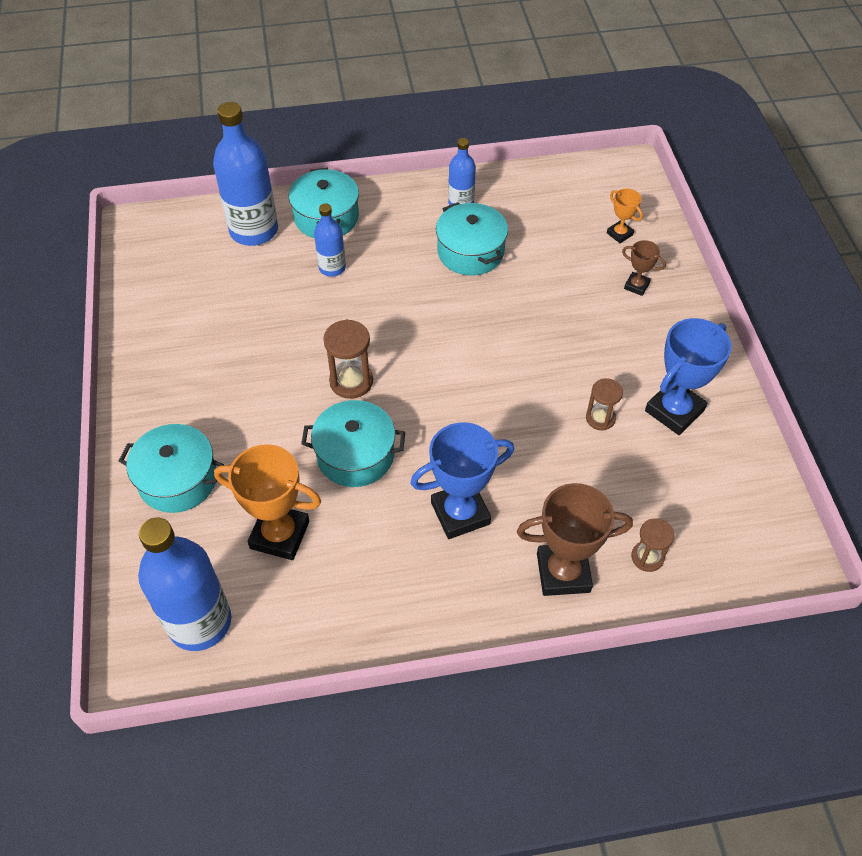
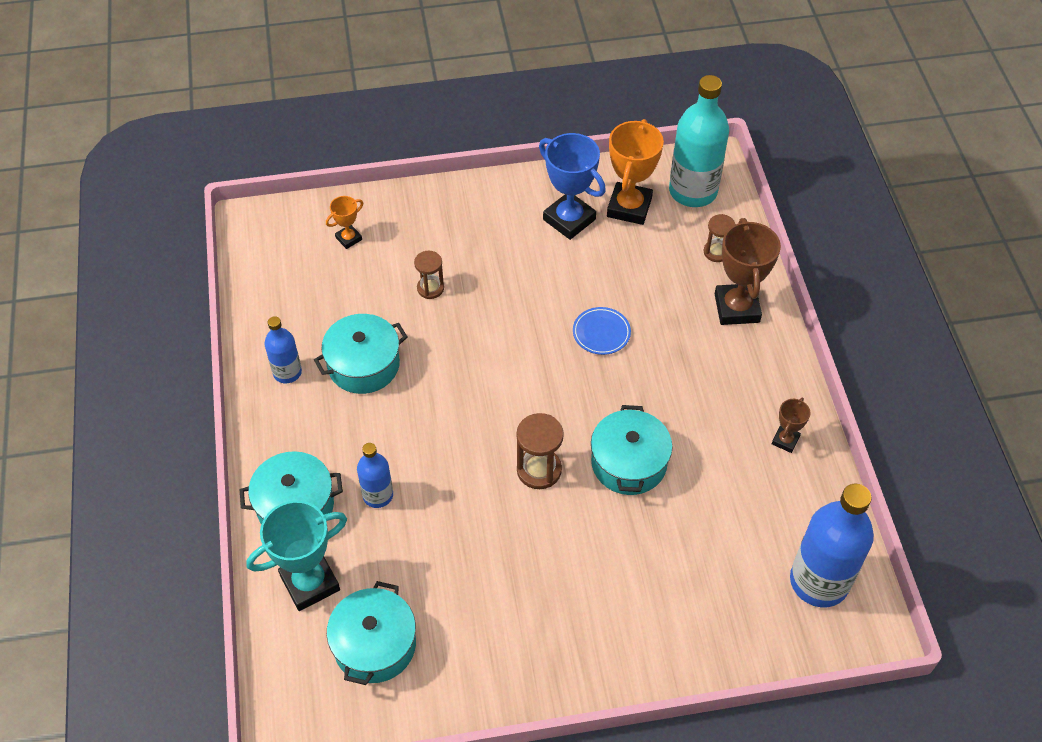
camera: 90 degrees left, 0 degrees up
turquoise pot [119,424,224,513] -> turquoise pot moved to [327,581,416,685]
blue bottle [213,102,278,246] -> turquoise trophy [246,500,347,611]
orange trophy [214,444,321,560] -> orange trophy moved to [607,119,664,225]
blue trophy [410,422,514,539] -> none
brown hourglass [586,378,623,430] -> brown hourglass moved to [414,251,444,299]
brown trophy [622,240,666,296] -> brown trophy moved to [772,397,810,453]
none -> blue plate [573,307,631,355]
none -> turquoise bottle [669,75,729,207]

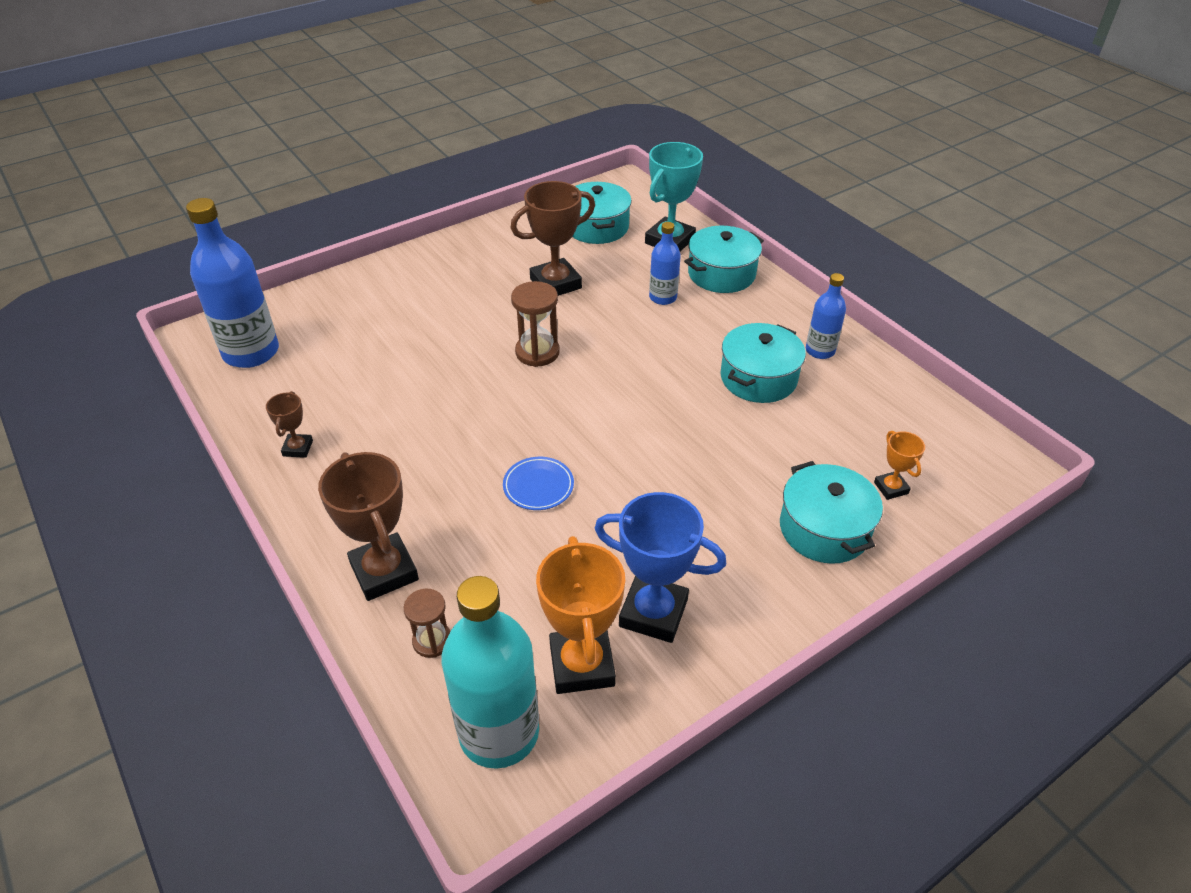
camera: 155 degrees right, 10 degrees down
orange trophy [326,196,363,249] -> orange trophy turned 45 degrees counterclockwise [874,431,925,500]
brown hourglass [414,251,444,299] -> none
turquoise pot [591,405,673,495] -> turquoise pot moved to [780,461,883,564]
none -> brown trophy [511,181,595,296]

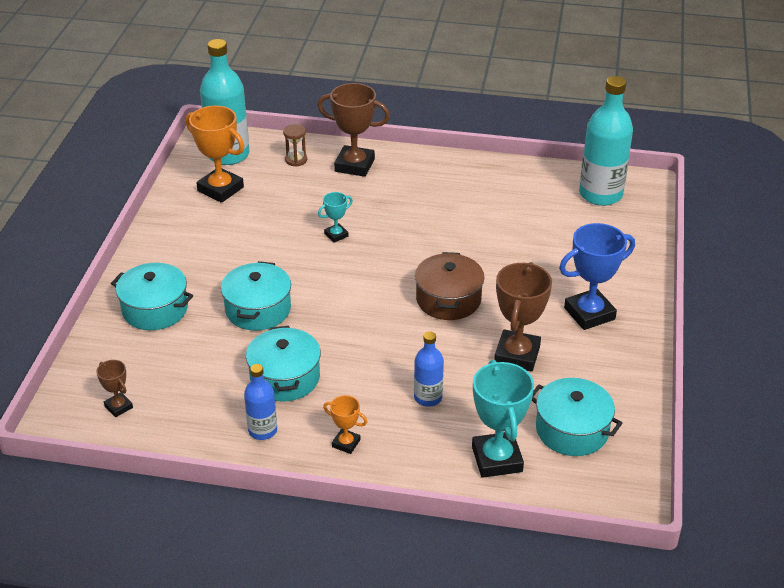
camera: 135 degrees right, 5 degrees down
blue bottle [186,198,279,368] -> turquoise bottle [579,76,633,206]
brown trophy [266,391,313,458] -> brown trophy moved to [96,360,133,417]
blue plate [503,457,574,510] -> turquoise trophy [318,192,353,243]
brown hourglass [511,281,560,367] -> brown pot [415,252,484,320]
blue trophy [595,492,726,643] -> blue trophy moved to [559,223,635,330]
turquoise pot [684,226,764,293] -> turquoise pot moved to [221,261,291,331]
orange trophy [874,431,925,500] -> orange trophy moved to [323,395,367,454]

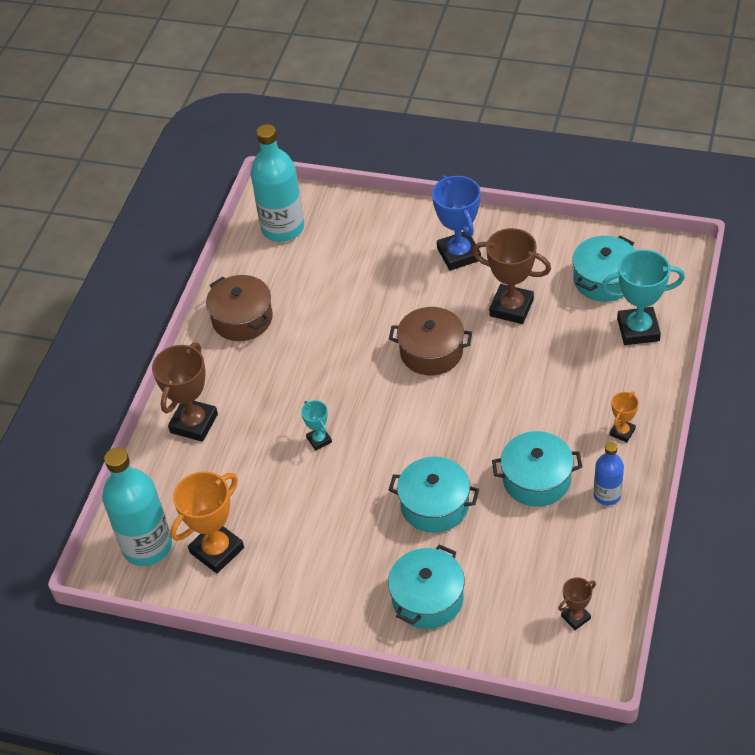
camera: 80 degrees left, 10 degrees up
brown hourglass [283,124,307,167] -> none
blue bottle [414,331,444,407] -> none
none -> brown pot [206,275,273,341]

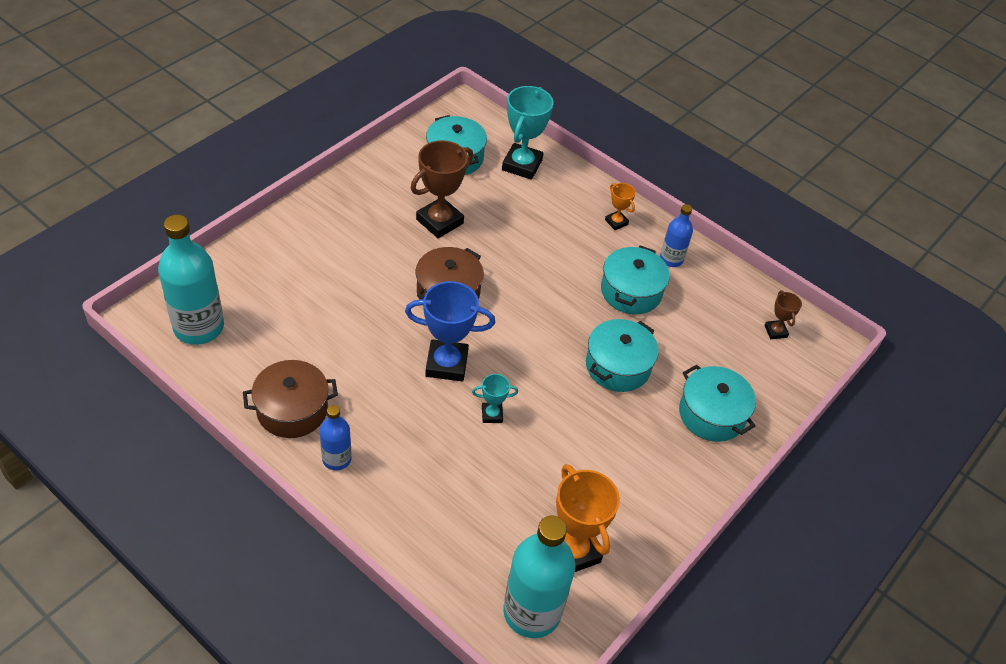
camera: 75 degrees left, 0 degrees up
brown trophy [152,342,218,442] -> none
blue trophy [432,175,481,271] -> blue trophy moved to [405,281,495,381]
none -> blue bottle [320,405,351,470]

